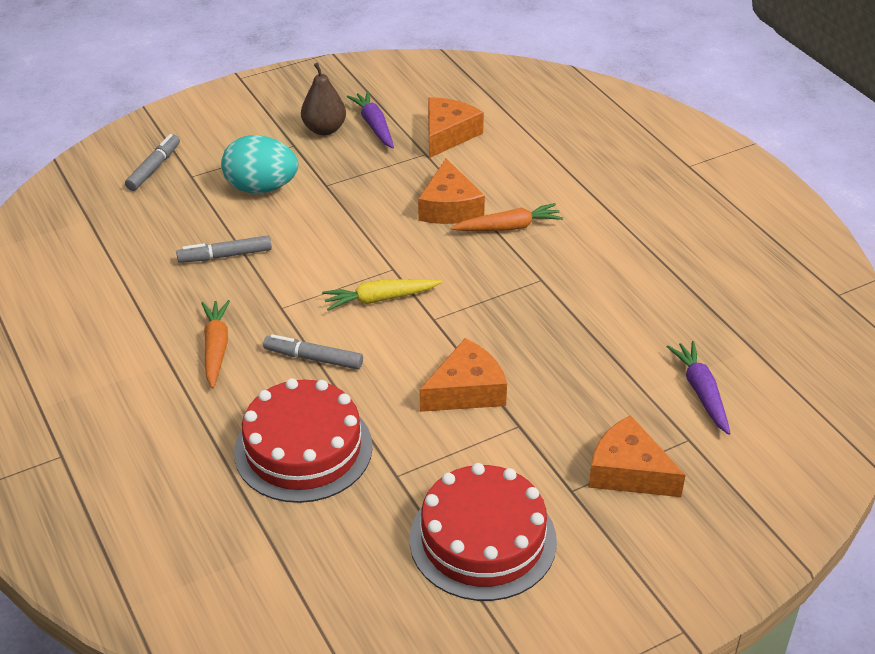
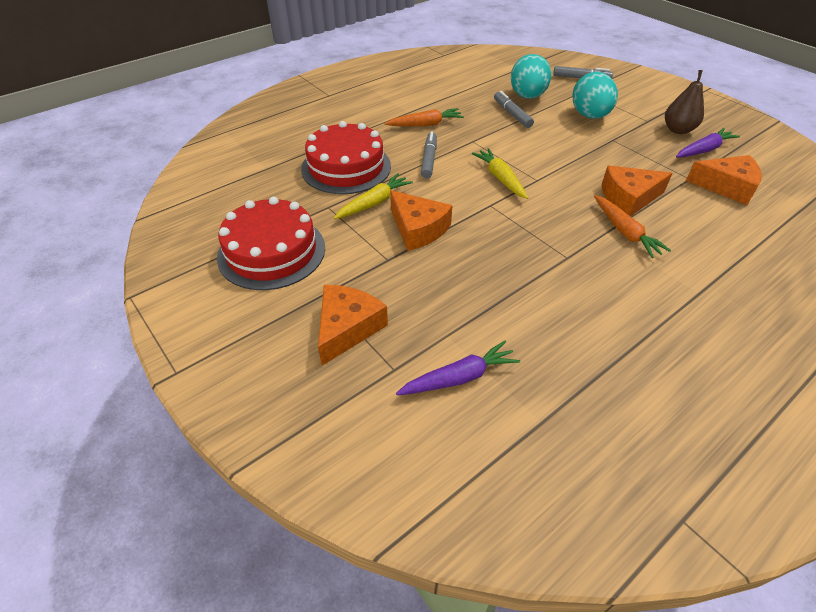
camera: 80 degrees right, 5 degrees up
none -> yellow carrot [334,173,413,219]
none -> turquoise egg [511,54,552,99]

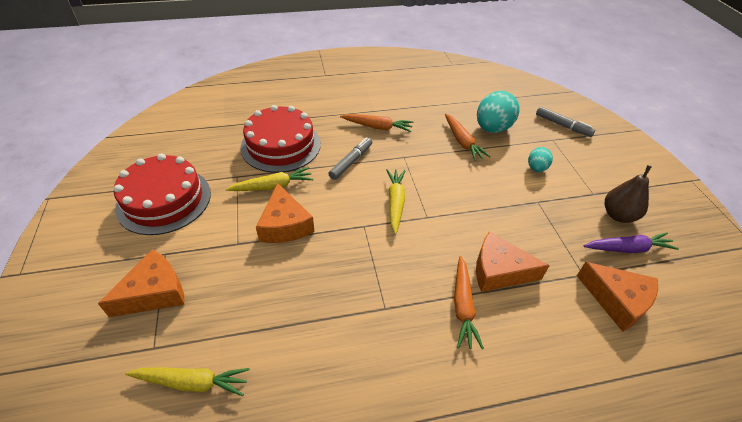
camera: 25 degrees right, 0 degrees up
purple carrot [396,340,520,395] -> yellow carrot [125,367,250,396]
grey marker [494,91,534,128] -> orange carrot [445,114,491,161]
turquoise egg [572,72,618,119] -> turquoise egg [528,147,553,172], size x0.54

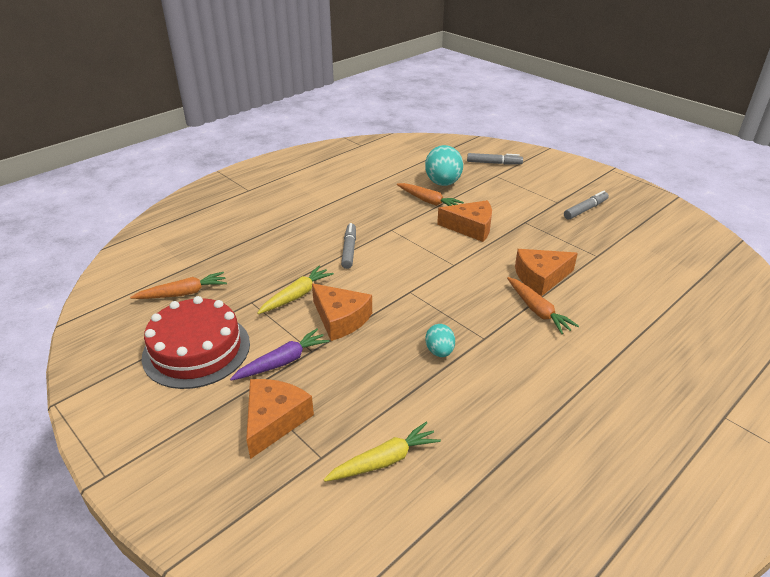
camera: 30 degrees left, 10 degrees down
red cake [240,105,321,173] -> none
orange carrot [340,114,413,132] -> orange carrot moved to [130,272,227,299]
yellow carrot [386,169,406,234] -> none
turquoise egg [528,147,553,172] -> turquoise egg moved to [425,324,455,357]
orange cheese [577,262,658,332] -> orange cheese moved to [437,200,492,242]
purple carrot [583,232,679,253] -> purple carrot moved to [230,329,330,381]
brown pear [605,165,652,223] -> grey marker [564,191,609,220]

